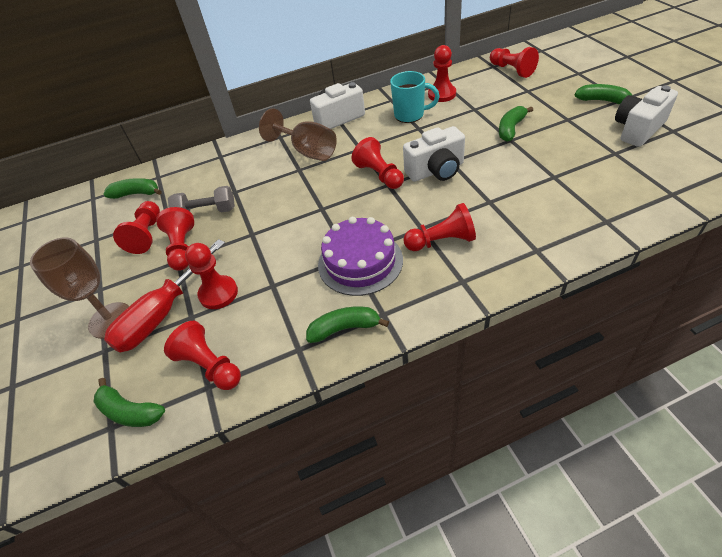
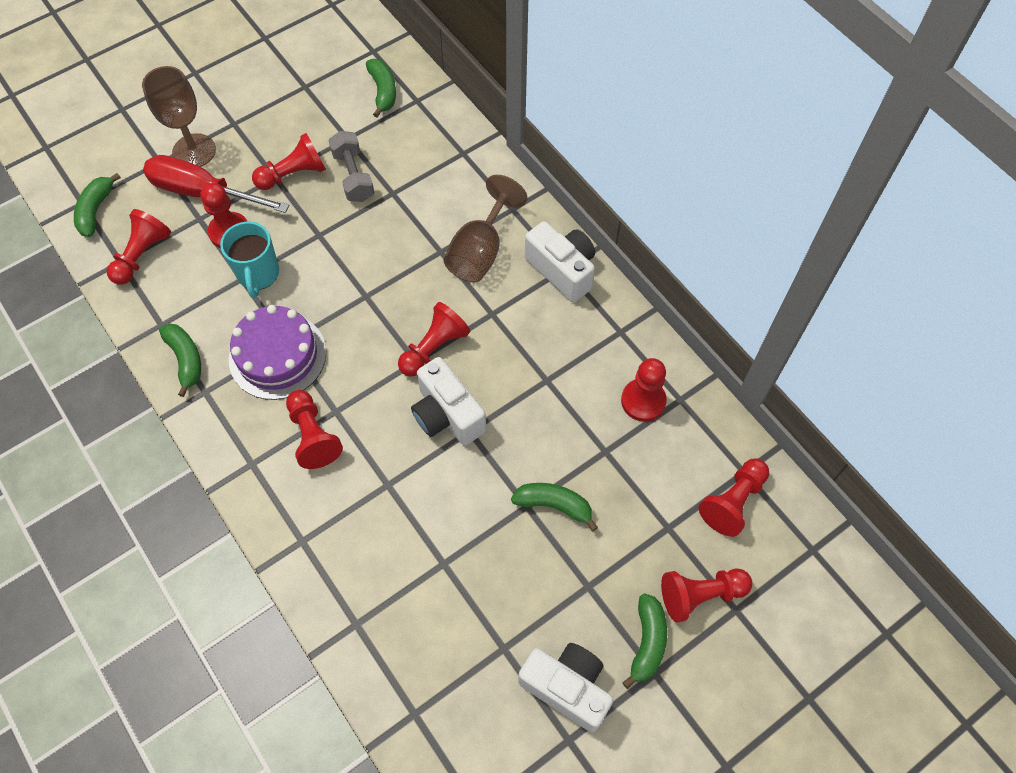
camera: 70 degrees right, 15 degrees up
red pawn [113,201,160,254] -> red pawn moved to [661,569,752,623]
turquoise mug [390,71,440,123] -> turquoise mug moved to [220,222,279,298]

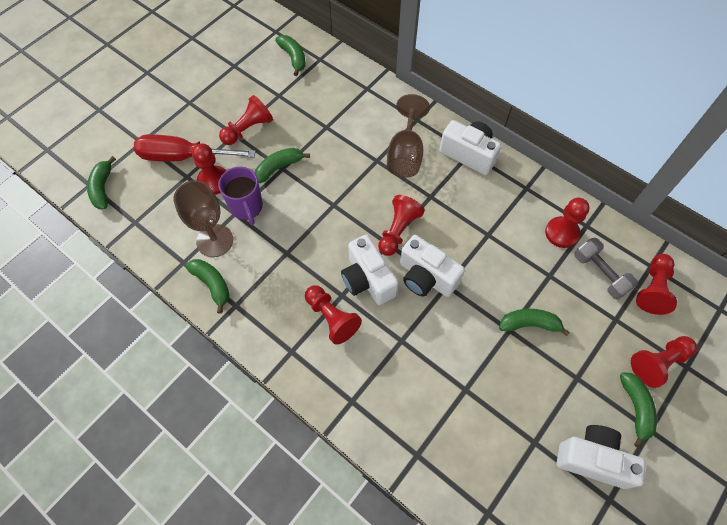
camera: 15 degrees left, 0 degrees up
red pawn [107,209,171,285] -> none
brown goblet [142,66,216,167] -> brown goblet moved to [173,180,233,257]
turquoise mug [220,222,279,298] -> purple mug [218,167,263,225]
purple cake [229,305,326,400] -> none
grey dumbbell [328,131,375,202] -> grey dumbbell moved to [574,238,638,300]
none -> green banana [255,148,310,183]
none -> white camera [341,235,399,305]

